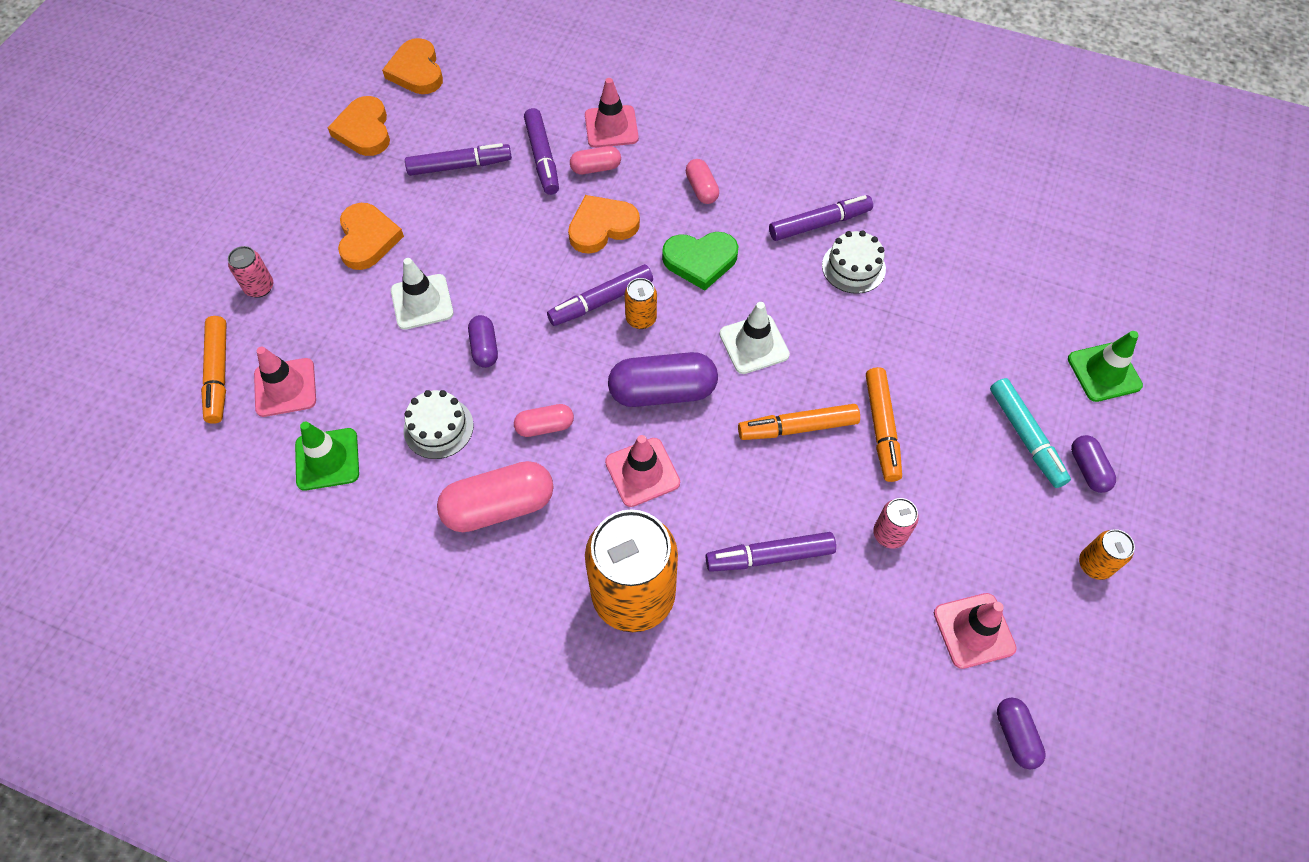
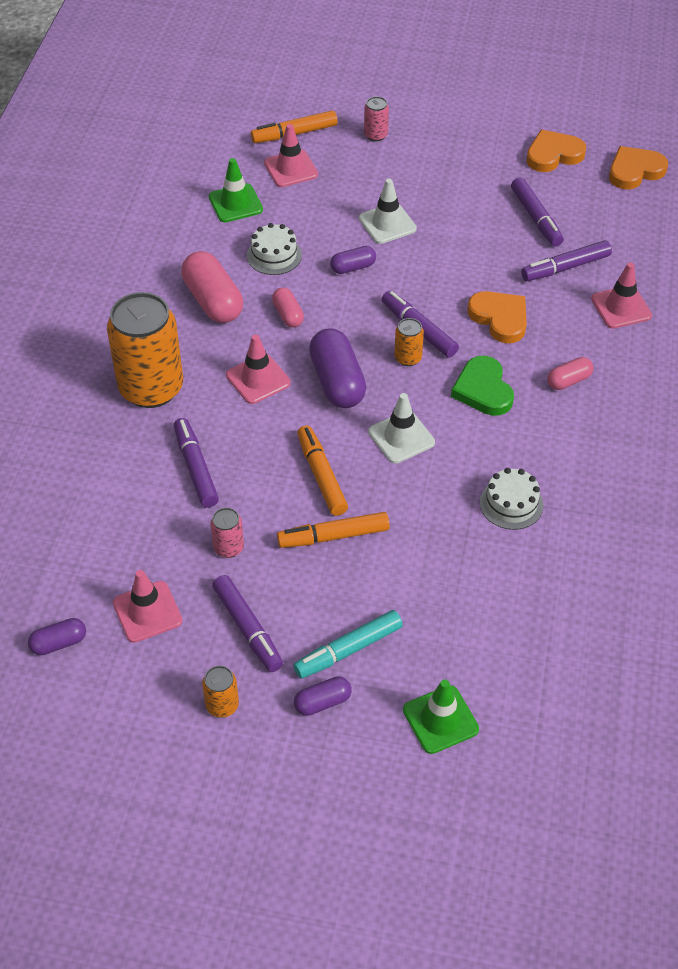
camera: 80 degrees right, 10 degrees down
orange heart [338,203,404,270] -> none
pink capsule [570,146,621,174] -> none
purple marker [769,195,873,241] -> purple marker moved to [212,575,283,672]

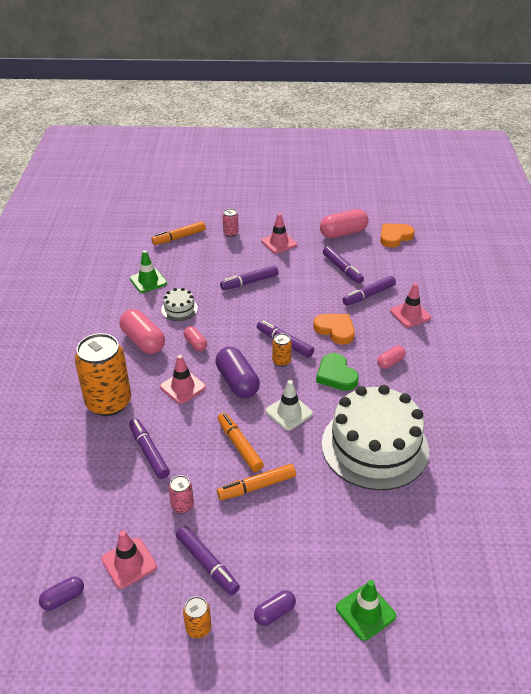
camera: 10 degrees left, 10 degrees down
pink traffic cone [264,124,318,187] -> pink traffic cone moved to [261,213,297,254]
turquoise marker [293,610,403,679] -> none
purple capsule [330,246,376,274] -> none
white traffic cone [359,179,417,244] -> purple marker [220,265,278,290]
white cake [480,468,544,530] -> white cake [322,385,429,490], size x2.40
orange heart [526,130,586,172] -> pink capsule [320,209,368,238]

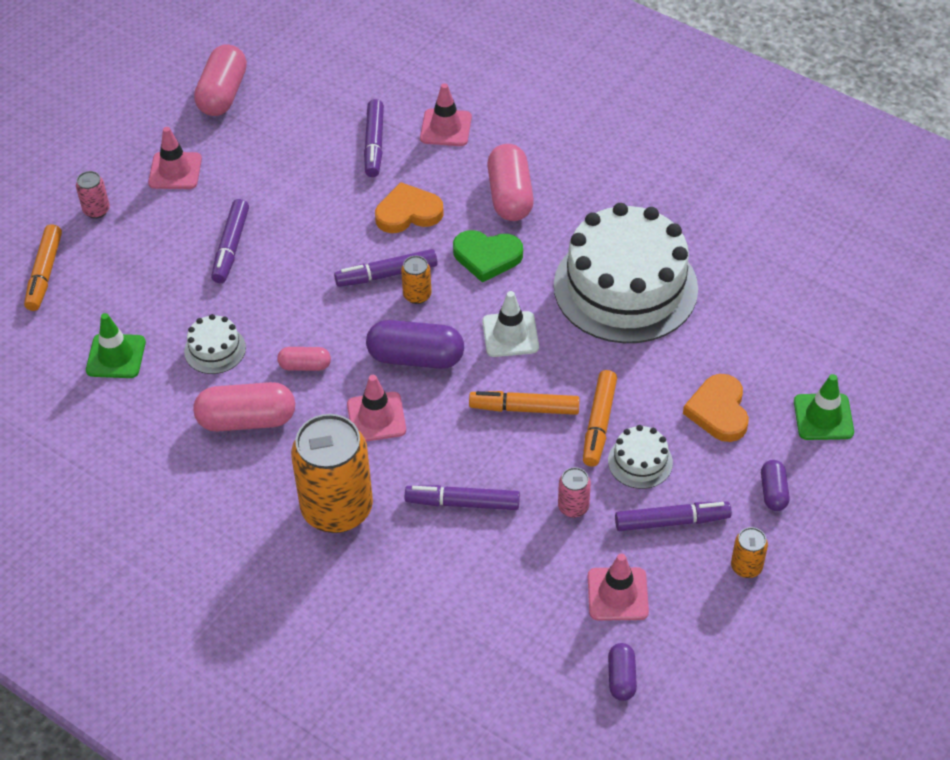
camera: 55 degrees left, 10 degrees up
purple marker [323,246,364,284] -> none
pink capsule [377,346,406,369] -> pink capsule [487,144,534,221], size x1.85
orange heart [380,223,415,248] -> orange heart moved to [683,374,749,442]
none -> white cake [608,425,673,489]

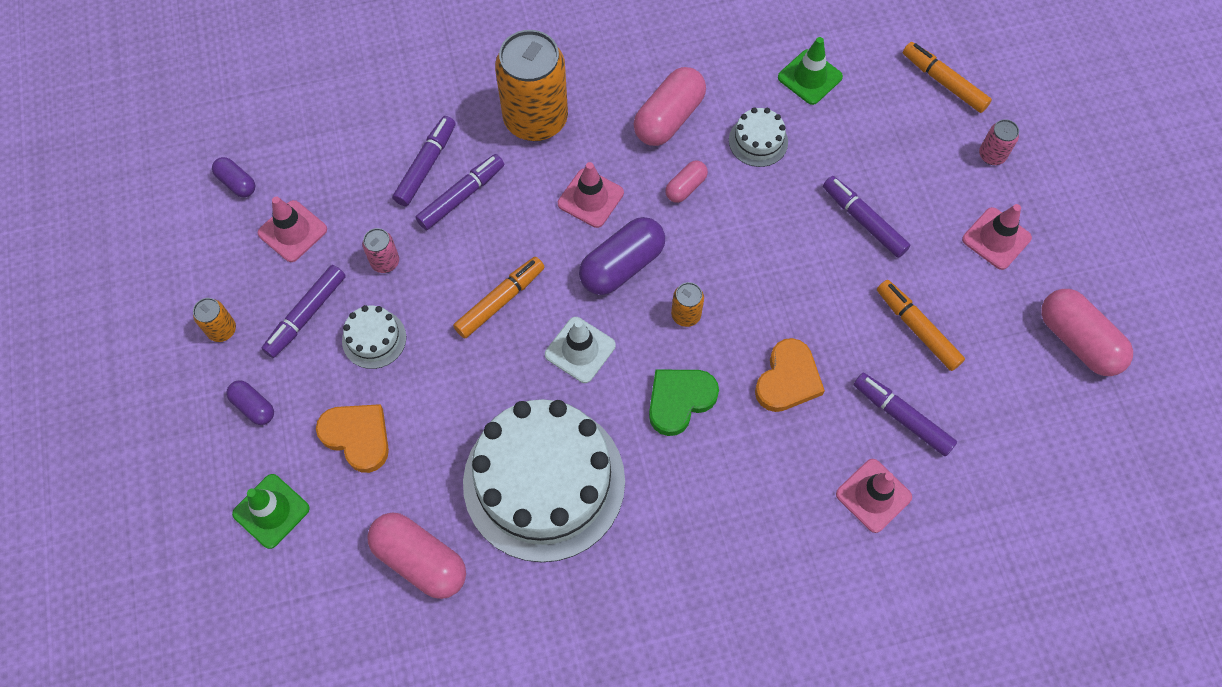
camera: 130 degrees right, 15 degrees up
purple marker [334,249,438,287] -> purple marker moved to [393,116,455,206]
pink capsule [487,144,534,221] -> pink capsule moved to [367,512,466,599]
orange marker [583,370,617,467] -> orange marker moved to [877,280,965,371]

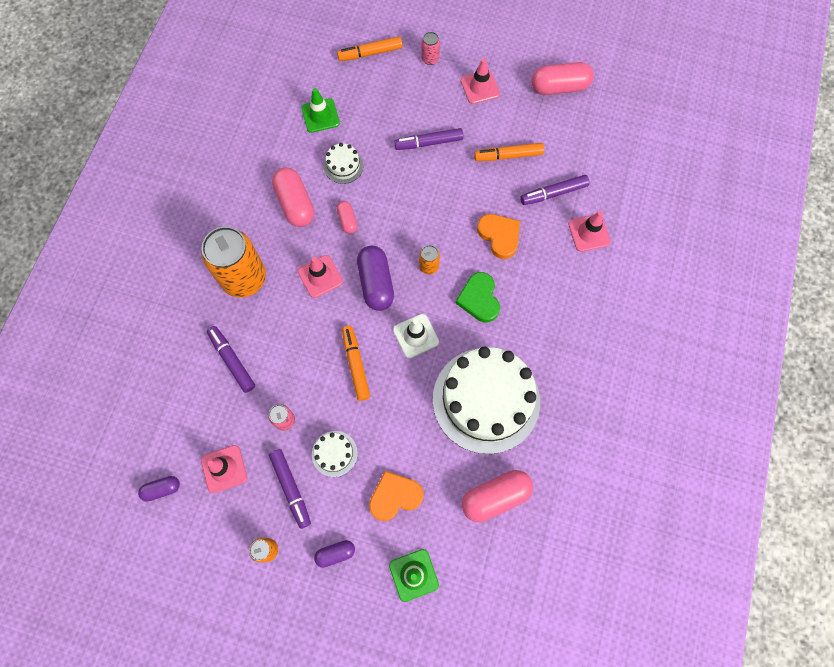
camera: 60 degrees left, 5 degrees up
purple marker [415,154,504,230] -> none

